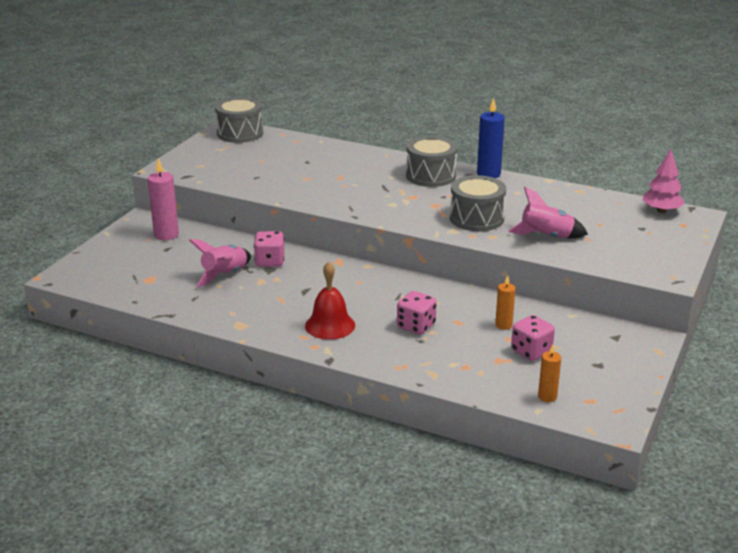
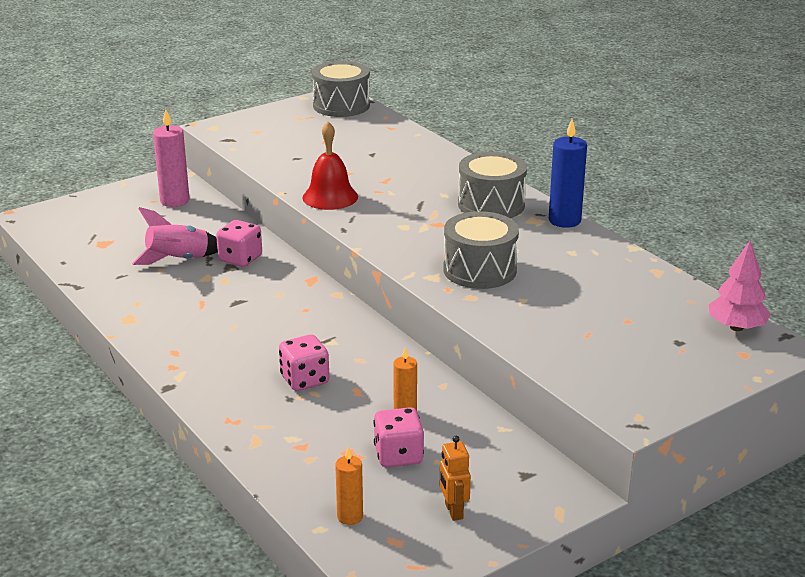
camera: 30 degrees right, 0 degrees up
red bell [305,262,355,340] -> red bell moved to [303,122,358,210]
pink rocket [508,187,588,239] -> none
none -> orange robot [440,436,471,521]

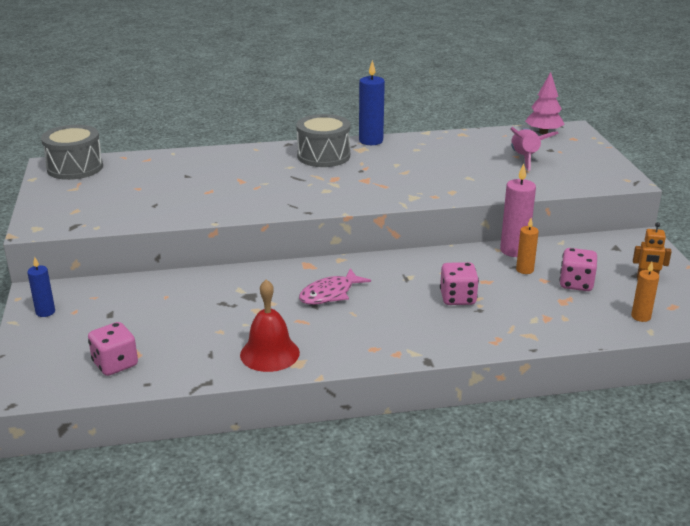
camera: 65 degrees left, 0 degrees up
pink rocket [132,207,218,265] -> pink rocket moved to [510,127,559,171]
pink candle [153,109,190,207] -> pink candle moved to [500,164,536,257]
pink dice [216,220,262,267] -> pink dice moved to [88,322,138,376]
red bell [303,122,358,210] -> red bell moved to [240,279,300,372]
grey drum [443,211,519,289] -> none
none -> blue candle [27,257,55,317]
none -> pink fish [299,268,371,305]

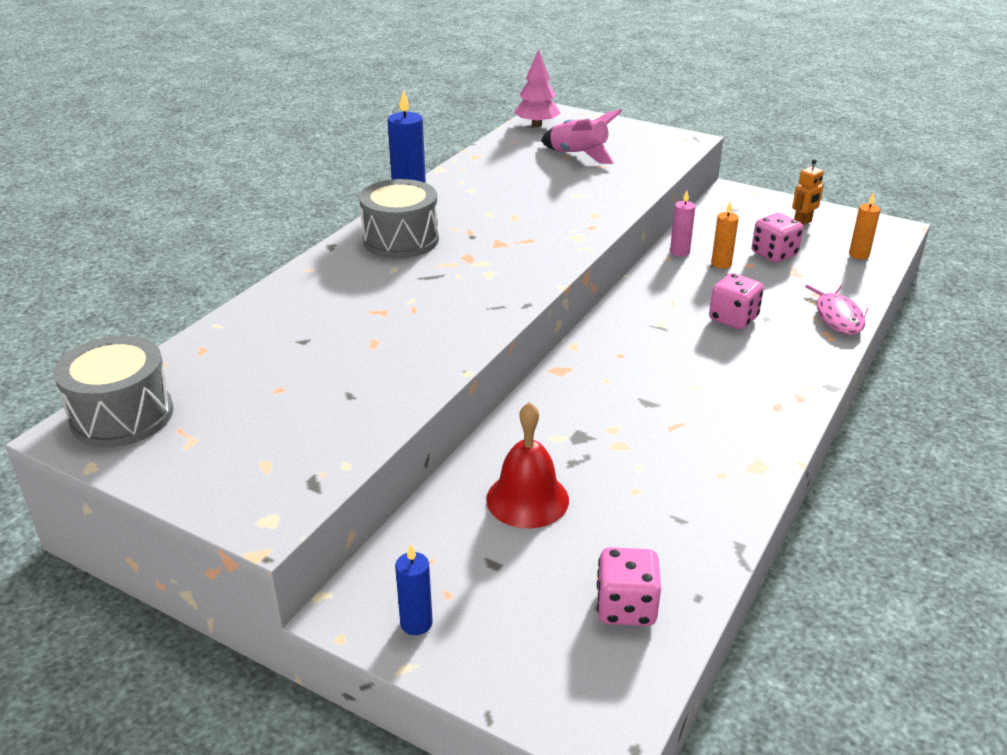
camera: 50 degrees left, 5 degrees up
red bell [240,279,300,372] -> red bell moved to [486,402,569,528]
pink fish [299,268,371,305] -> pink fish moved to [805,284,868,335]
pink candle [500,164,536,257] -> pink candle [670,191,696,257], size x0.60

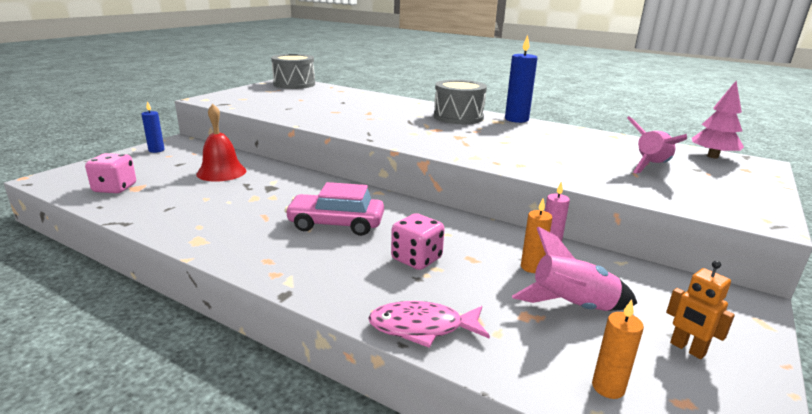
camera: 90 degrees right, 10 degrees down
pink dice [752,213,803,262] -> pink rocket [512,227,637,311]
none -> pink car [285,182,384,236]

